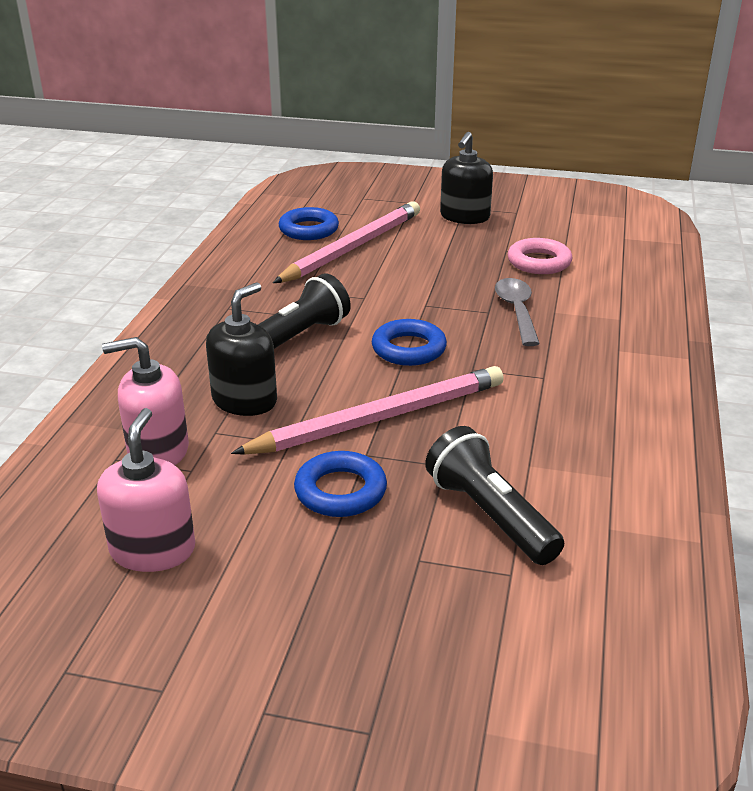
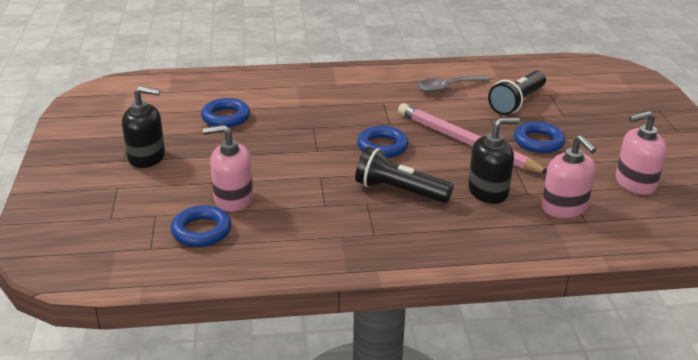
camera: 110 degrees left, 0 degrees up
black soap dispenser [206,283,277,416] -> black soap dispenser turned 150 degrees clockwise [468,118,520,204]
pink pencil [273,201,420,283] -> pink soap dispenser [203,125,253,212]
grey spoon [495,278,540,346] -> grey spoon moved to [417,75,490,93]
pink ring [508,238,572,274] -> blue ring [201,98,250,127]

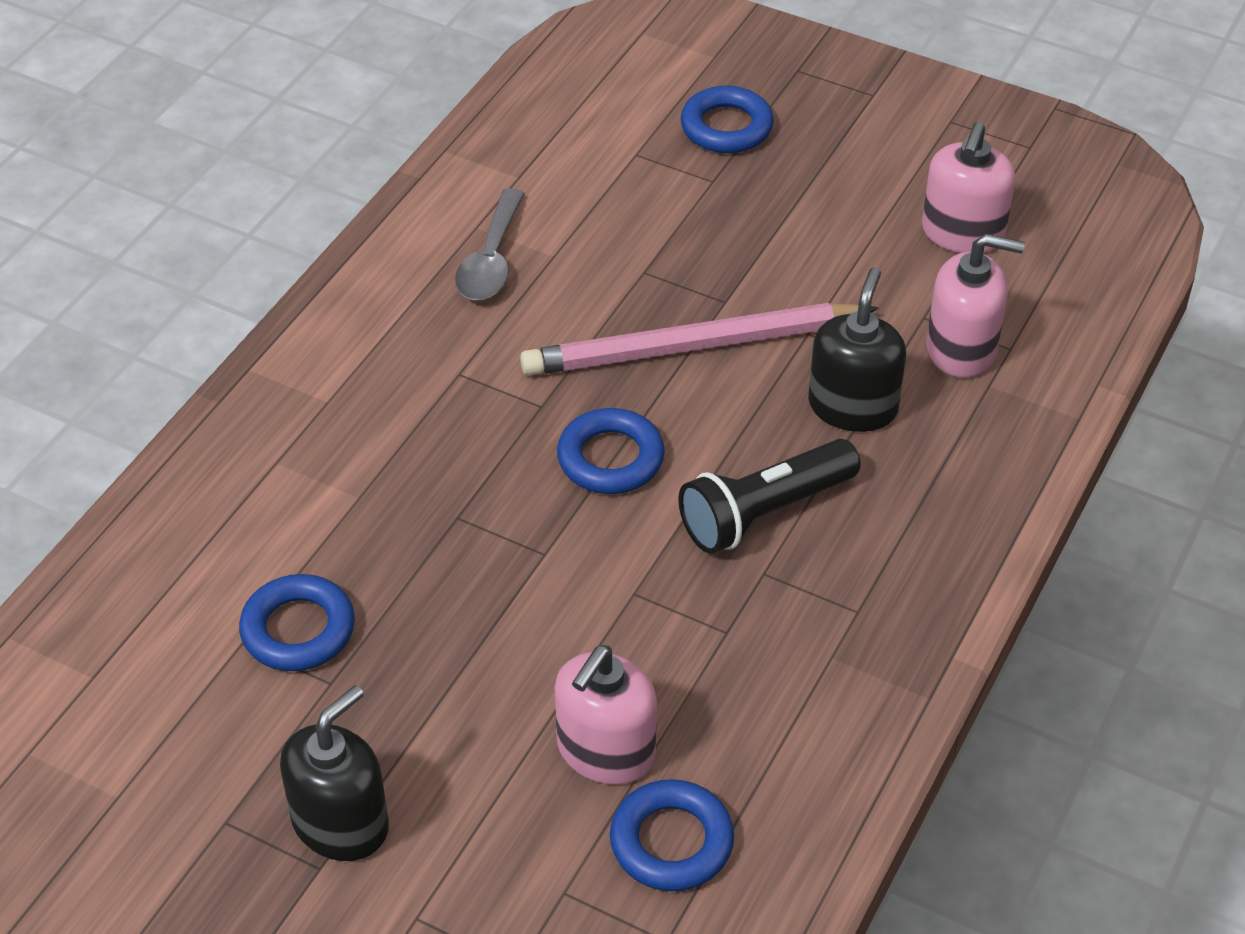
camera: 55 degrees left, 15 degrees up
black flashlight [488,71,546,115] -> none
blue ring [514,121,566,153] -> blue ring moved to [680,86,774,153]

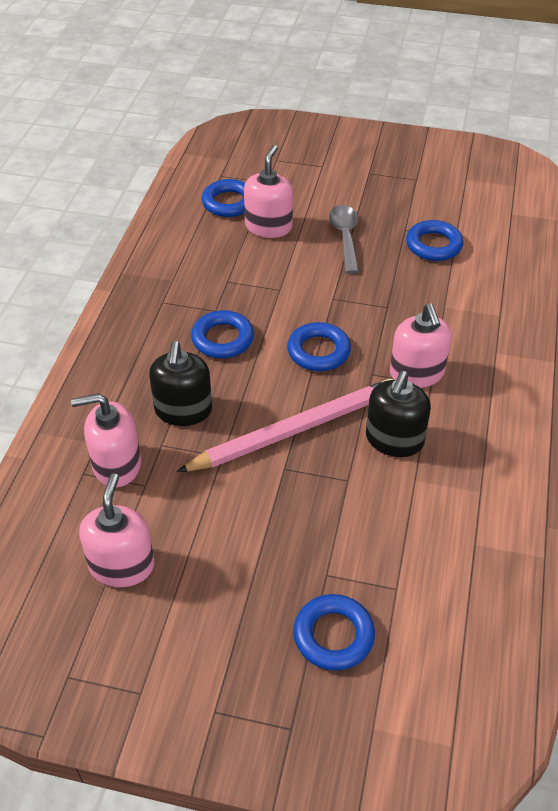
camera: 165 degrees right, 0 degrees up
black soap dispenser [280,685,389,861] -> black soap dispenser moved to [366,371,431,457]
grey spoon [455,188,525,300] -> grey spoon moved to [329,205,359,273]
black flashlight [678,439,861,554] -> blue ring [191,310,254,358]
none -> pink soap dispenser [390,303,452,388]

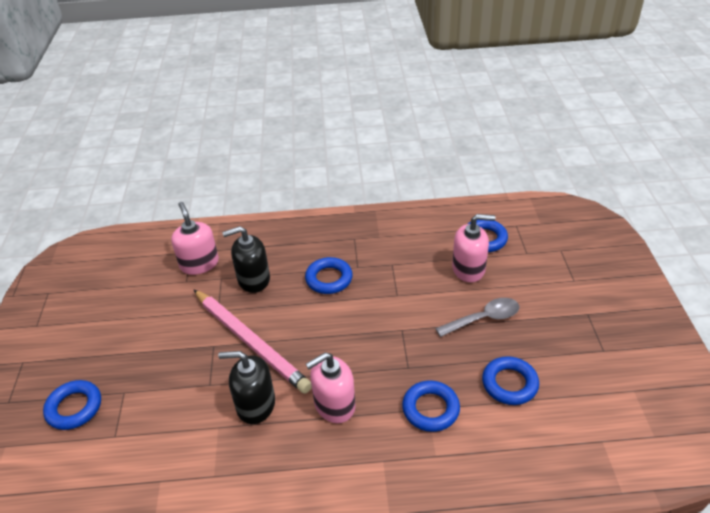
camera: 75 degrees right, 5 degrees down
pink soap dispenser [79,473,155,587] -> none
blue ring [287,322,351,371] -> blue ring moved to [402,380,460,432]

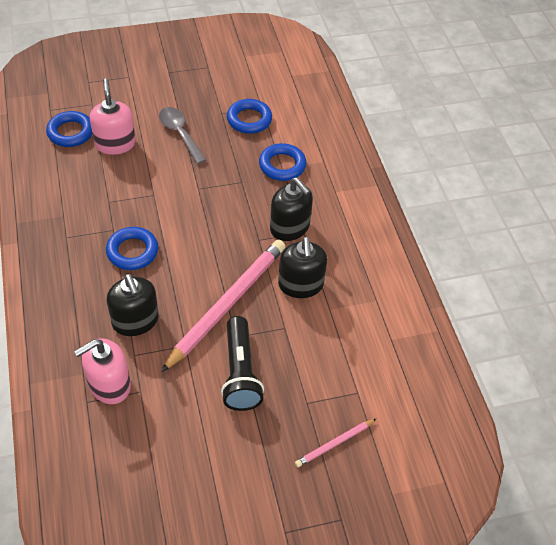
camera: 105 degrees left, 10 degrees up
blue ring [43,380,101,430] -> pink pencil [295,419,376,467]
pink soap dispenser [306,352,356,423] -> black soap dispenser [270,177,313,241]
none -> black flashlight [221,316,264,411]

